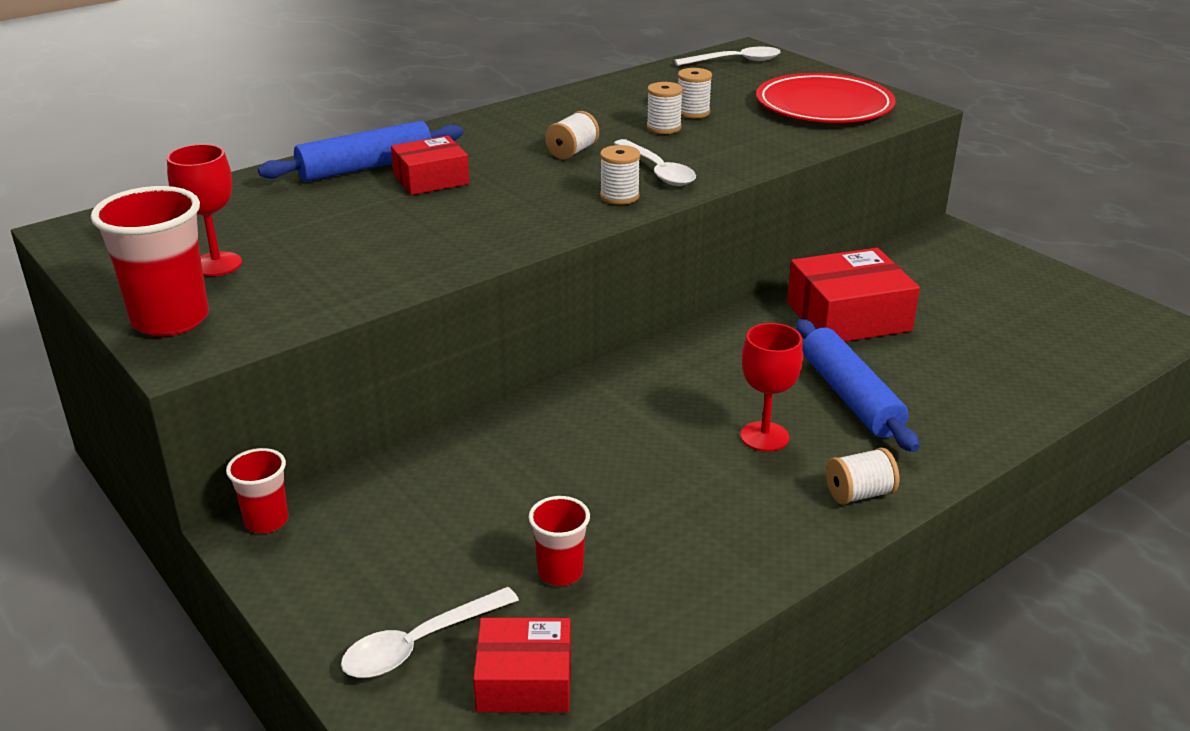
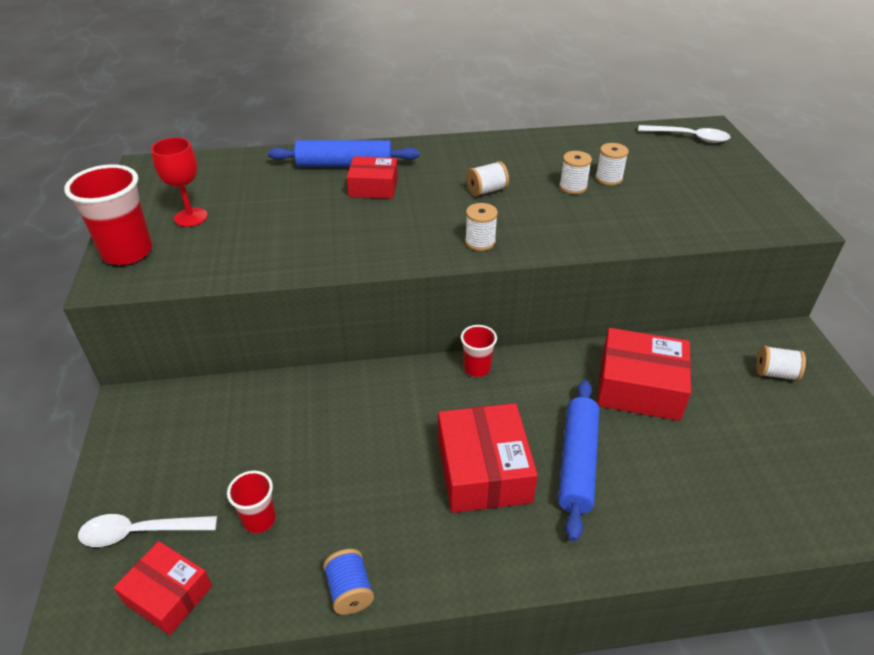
camera: 30 degrees right, 10 degrees up
red cup [226,448,288,533] -> red cup moved to [461,325,497,377]
white spoon [614,139,696,186] -> none
red goblet [740,323,803,452] -> red box [438,403,538,513]
red plate [756,73,896,123] -> none
white spool [826,448,899,505] -> white spool moved to [756,346,806,381]
none -> blue spool [323,549,374,615]

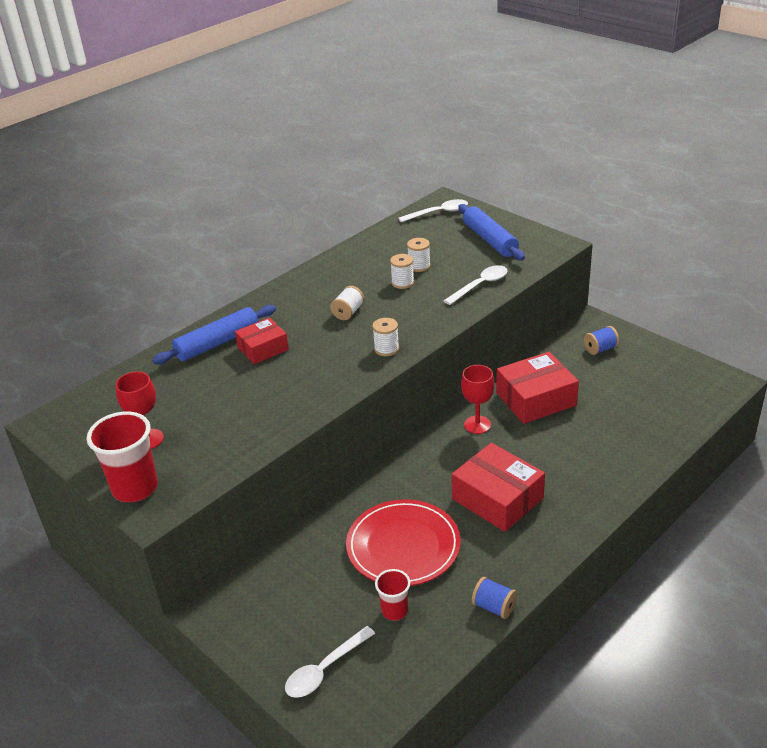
camera: 35 degrees left, 5 degrees down
red box [114,541,212,635] -> none
red cup [461,325,497,377] -> none
blue rolling pin [558,380,600,541] -> blue rolling pin moved to [458,204,525,261]
white spool [756,346,806,381] -> blue spool [584,326,619,355]
none -> red plate [346,499,461,586]
none -> white spoon [444,265,508,305]
none -> red goblet [461,365,495,434]

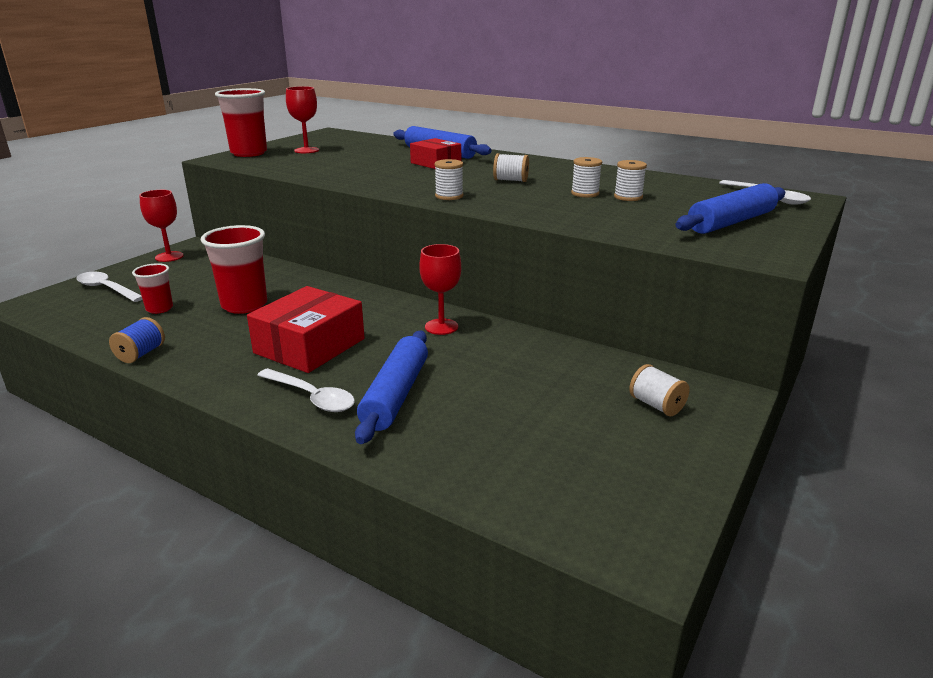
camera: 75 degrees right, 10 degrees down
red plate [346,499,461,586] -> red cup [201,225,267,314]
white spoon [444,265,508,305] -> white spoon moved to [257,368,355,412]
red box [496,352,579,424] -> none
blue spool [584,326,619,355] -> white spool [629,364,690,416]
none -> red goblet [139,190,184,262]
none -> blue rolling pin [355,331,428,444]

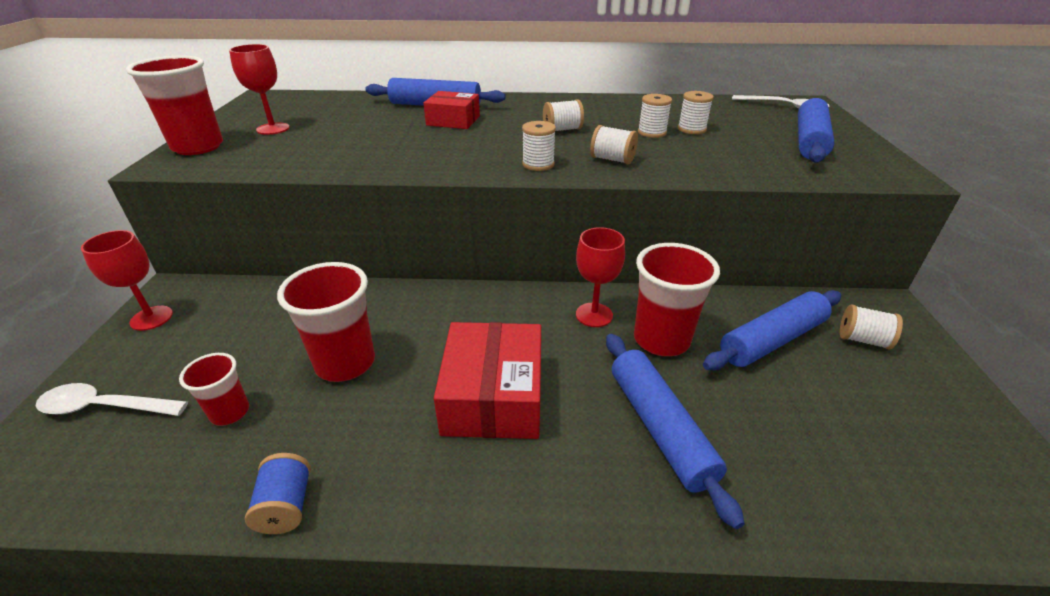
camera: 30 degrees left, 10 degrees up
white spoon [257,368,355,412] -> none
none -> white spool [590,125,638,164]
none -> red cup [634,243,720,356]
none -> blue rolling pin [703,290,841,370]

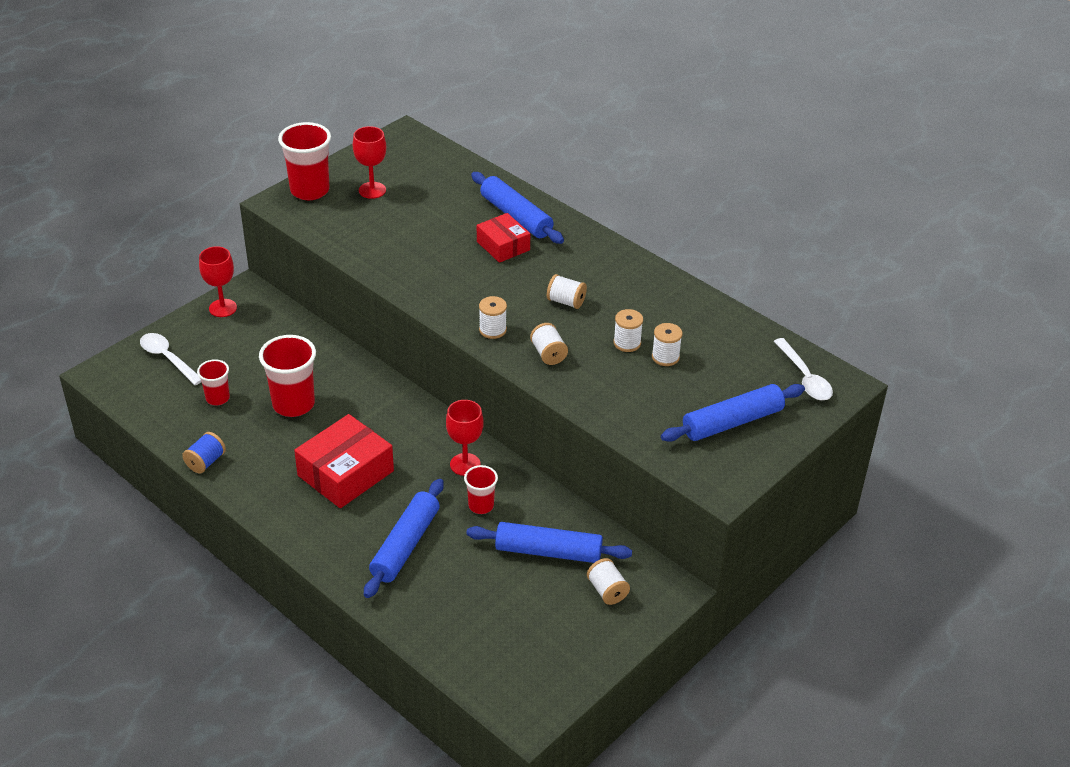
camera: 40 degrees right, 5 degrees up
red cup [634,243,720,356] -> red cup [464,465,498,514], size x0.57

